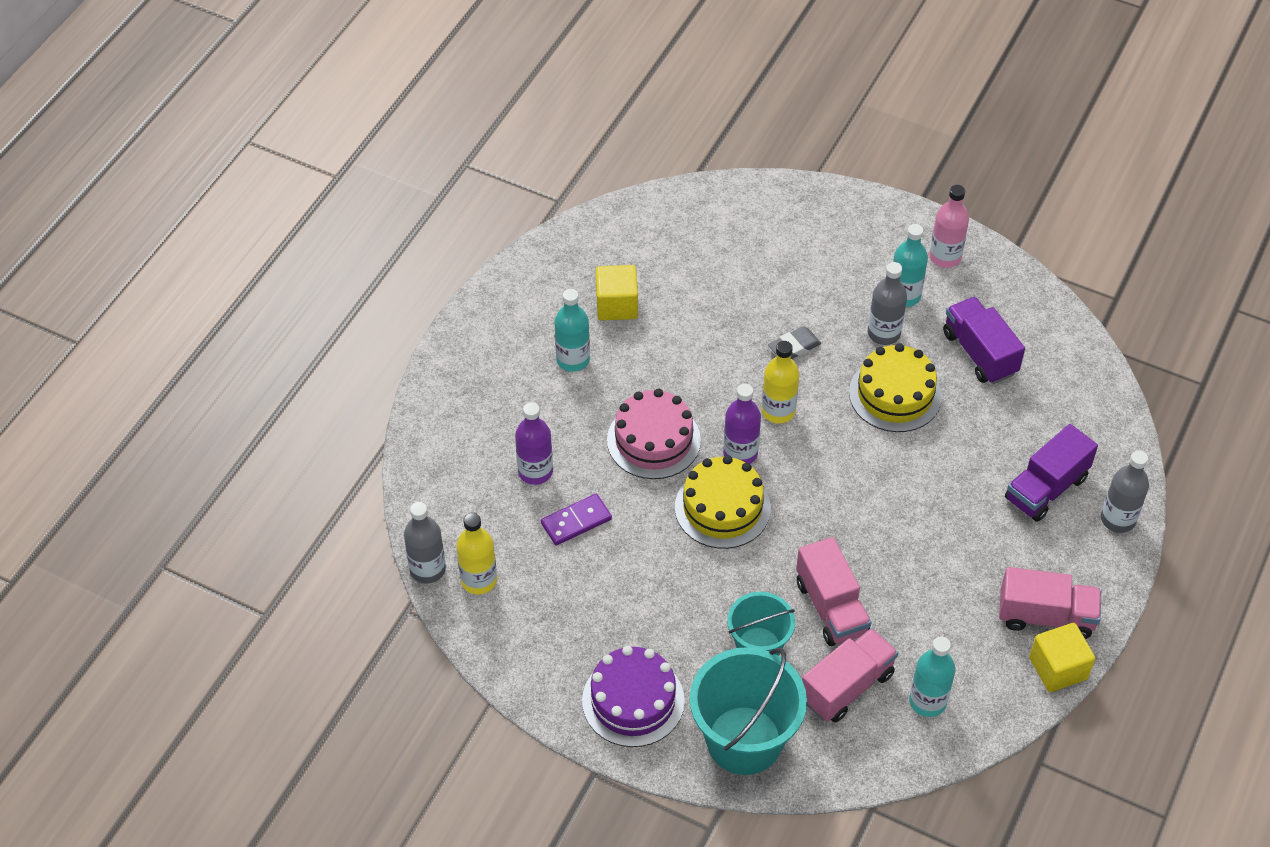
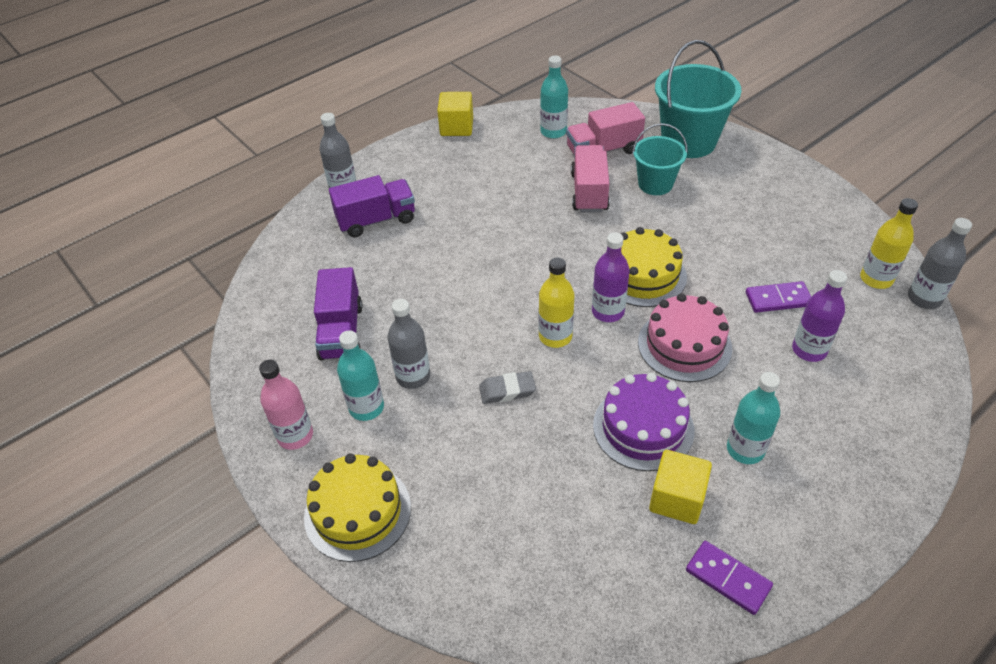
camera: 155 degrees left, 5 degrees down
purple cake [582,646,685,747] -> purple cake moved to [593,373,695,471]
yellow cake [849,343,942,432] -> yellow cake moved to [304,453,411,562]
pink truck [999,567,1101,639] -> none
none -> purple domino [686,541,773,615]

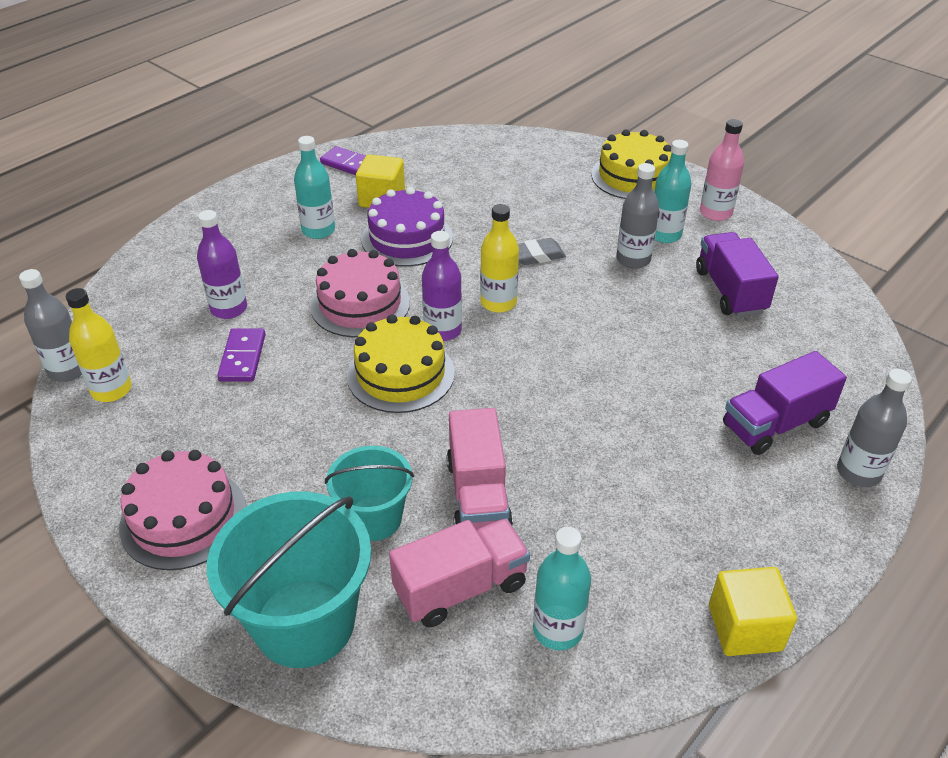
camera: 170 degrees right, 5 degrees down
purple domino [746,281,811,313] -> purple domino turned 75 degrees counterclockwise [217,328,266,382]
none -> pink cake [119,450,246,570]

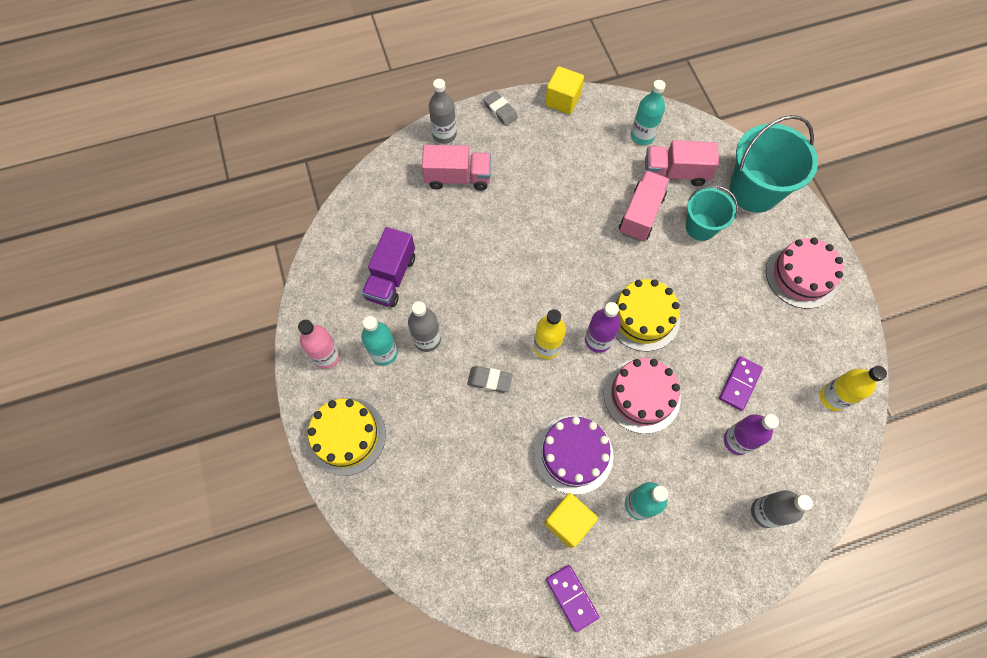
camera: 150 degrees left, 25 degrees up
grey bottle [19,269,82,382] -> grey bottle moved to [751,490,813,528]
purple truck [723,351,847,455] -> pink truck [422,145,491,191]
none -> grey eraser [483,91,518,126]

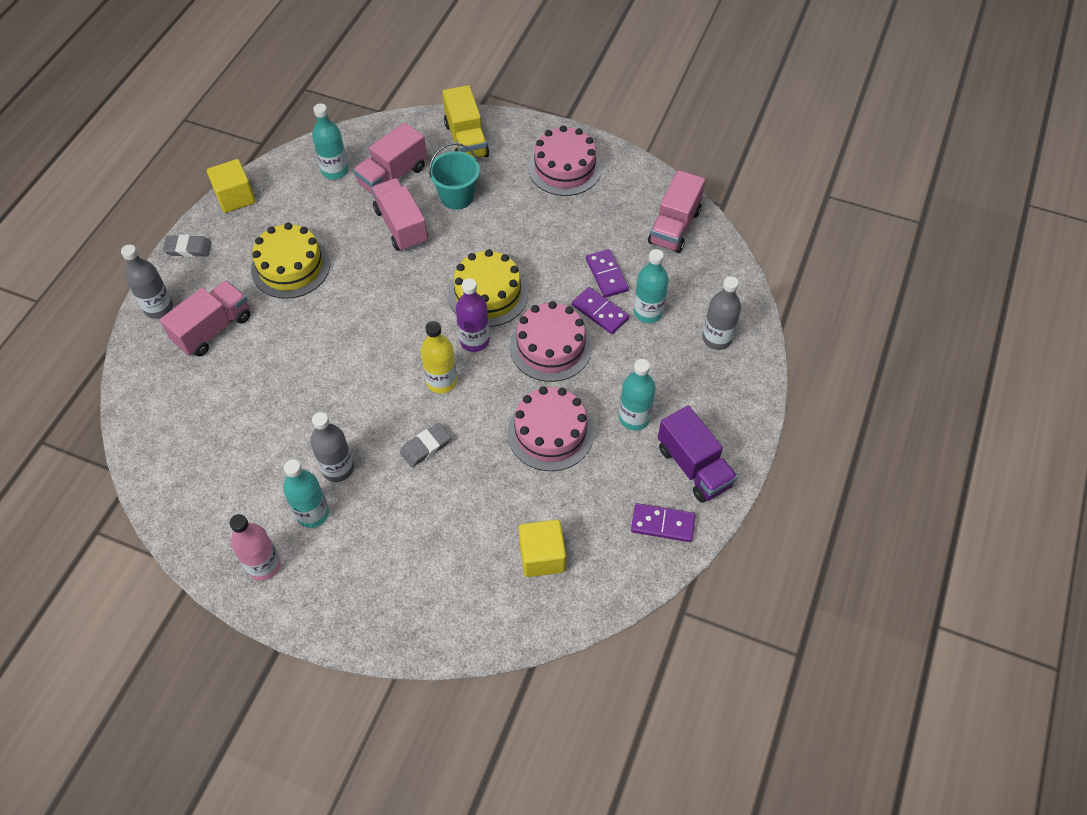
camera: 50 degrees left, 10 degrees down
yellow cake [307,398,386,476] -> yellow cake moved to [251,223,330,299]
purple truck [362,227,415,307] -> purple truck moved to [658,405,737,502]
purple cake [534,415,614,495] -> pink cake [507,387,594,471]
yellow cube [544,493,598,548] -> yellow cube moved to [519,519,566,577]
purple bottle [724,414,779,455] -> turquoise bottle [634,249,668,323]
turquoise bucket [730,115,818,213] -> yellow truck [442,85,489,158]
yellow bottle [820,366,887,411] -> pink truck [648,170,705,253]
none -> purple domino [572,287,629,334]

